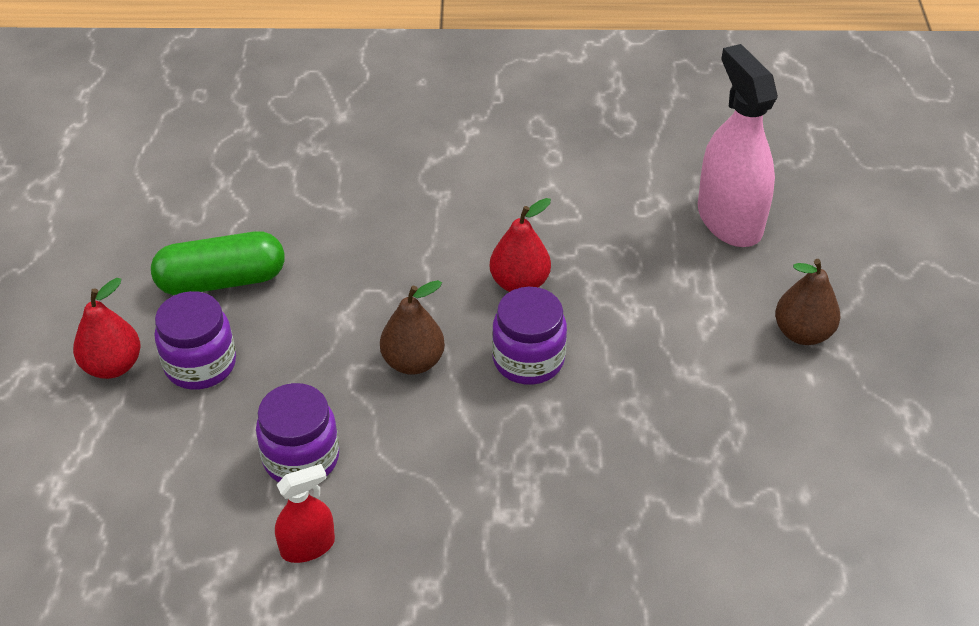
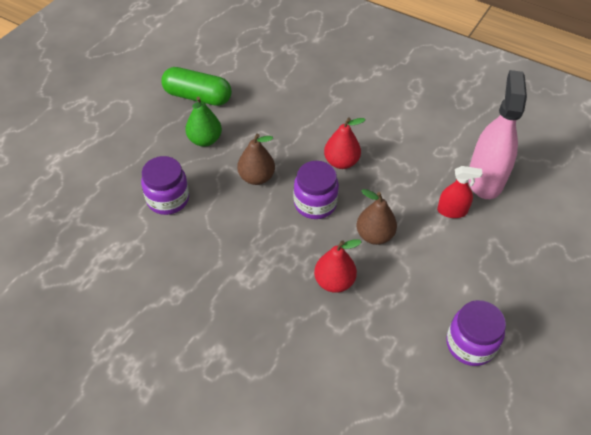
camera: 30 degrees right, 5 degrees up
red pear [73,278,141,379] -> red pear moved to [314,239,362,293]
purple jar [155,291,236,390] -> purple jar moved to [446,300,506,366]
red spray bottle [275,464,335,563] -> red spray bottle moved to [437,166,482,218]
brown pear [775,259,840,345] -> brown pear moved to [357,189,397,245]
none -> green pear [185,97,222,147]

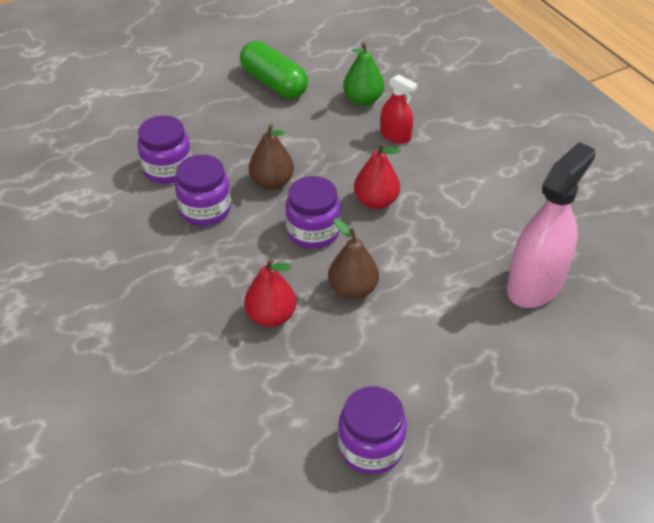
camera: 30 degrees right, 5 degrees down
green pear [185,97,222,147] -> green pear moved to [343,42,384,106]
red spray bottle [437,166,482,218] -> red spray bottle moved to [380,74,417,144]
none -> purple jar [175,155,231,226]

